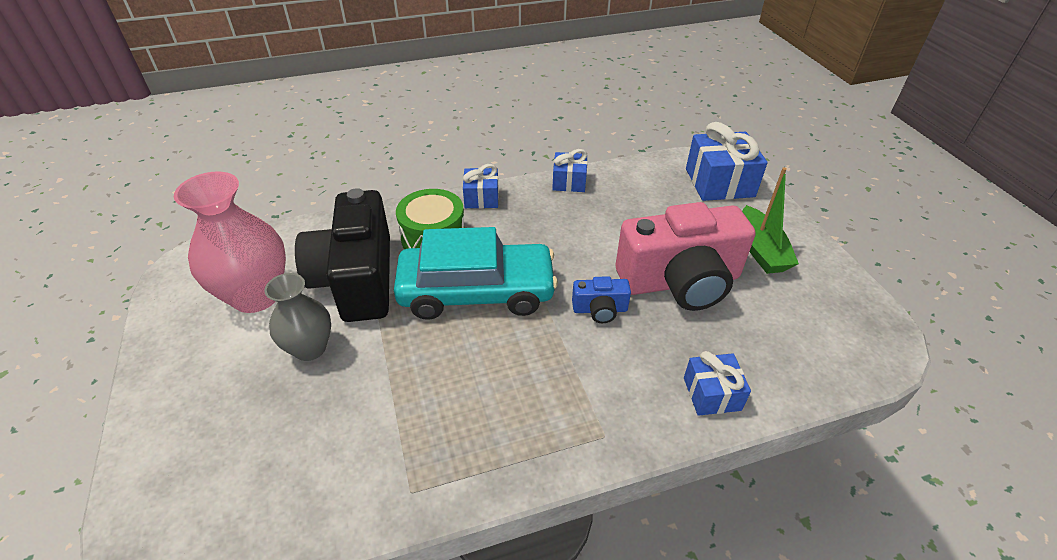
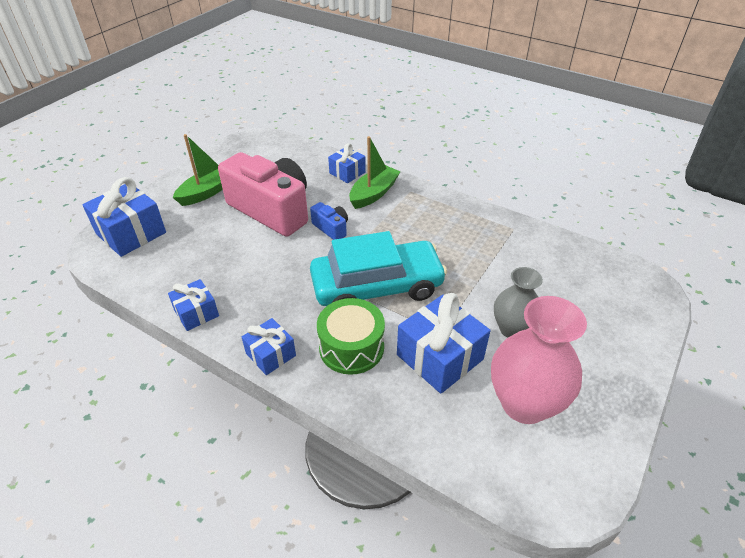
camera: 130 degrees left, 0 degrees up
black camera [295,188,390,322] -> blue gift [397,293,490,394]
turquoise car [394,227,558,320] -> turquoise car turned 120 degrees clockwise [310,231,447,306]
none -> green boat [349,136,401,209]

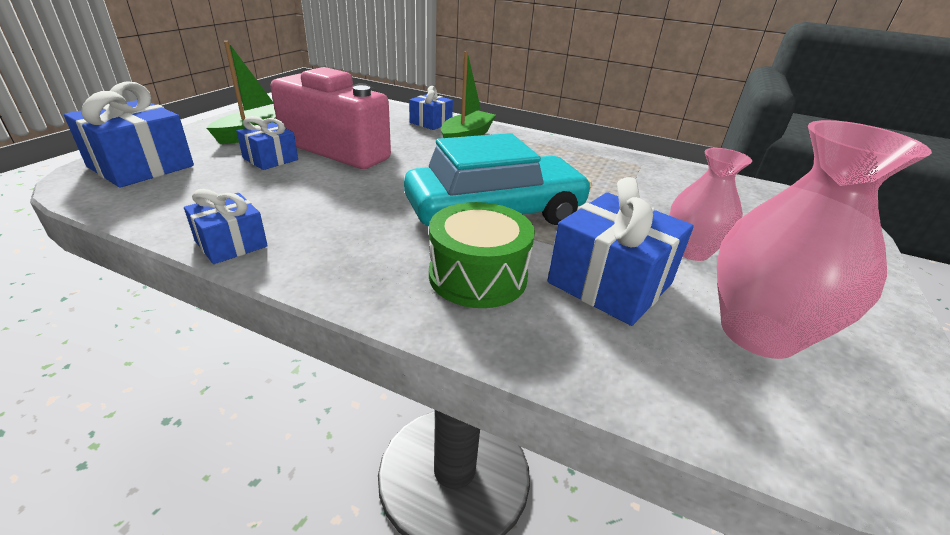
camera: 10 degrees left, 10 degrees down
blue gift [242,318,296,375] -> blue gift moved to [236,116,298,170]
blue camera [310,202,348,240] -> none
grey vase [494,267,543,338] -> pink vase [670,148,752,261]

